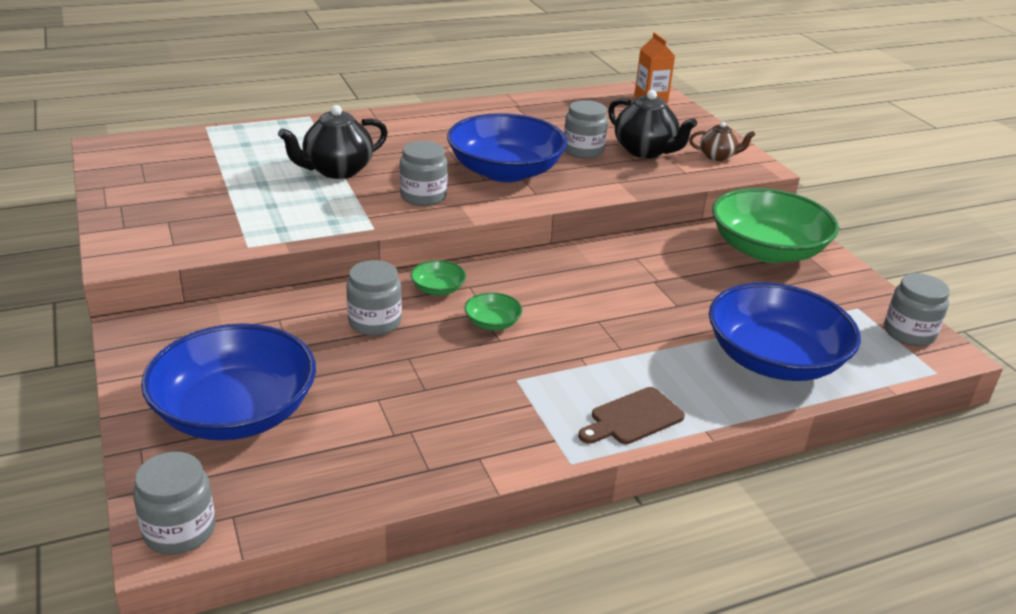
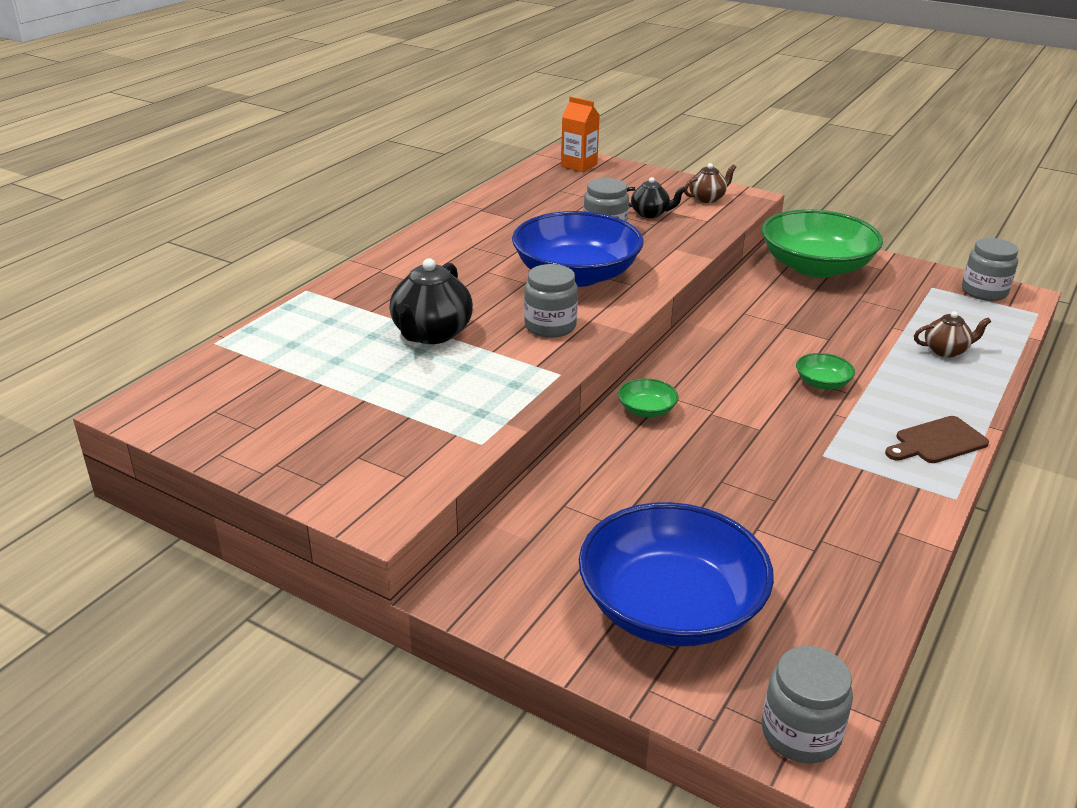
camera: 35 degrees left, 0 degrees up
grey jar [346,260,402,336] -> none
green bowl [464,292,522,330] -> green bowl moved to [796,353,855,389]
brown cutting board [579,387,685,444] -> brown cutting board turned 45 degrees clockwise [885,416,989,463]
black teapot [608,90,697,158] -> black teapot [627,177,686,218], size x0.58
blue bowl [709,282,861,381] -> brown teapot [914,311,991,357]

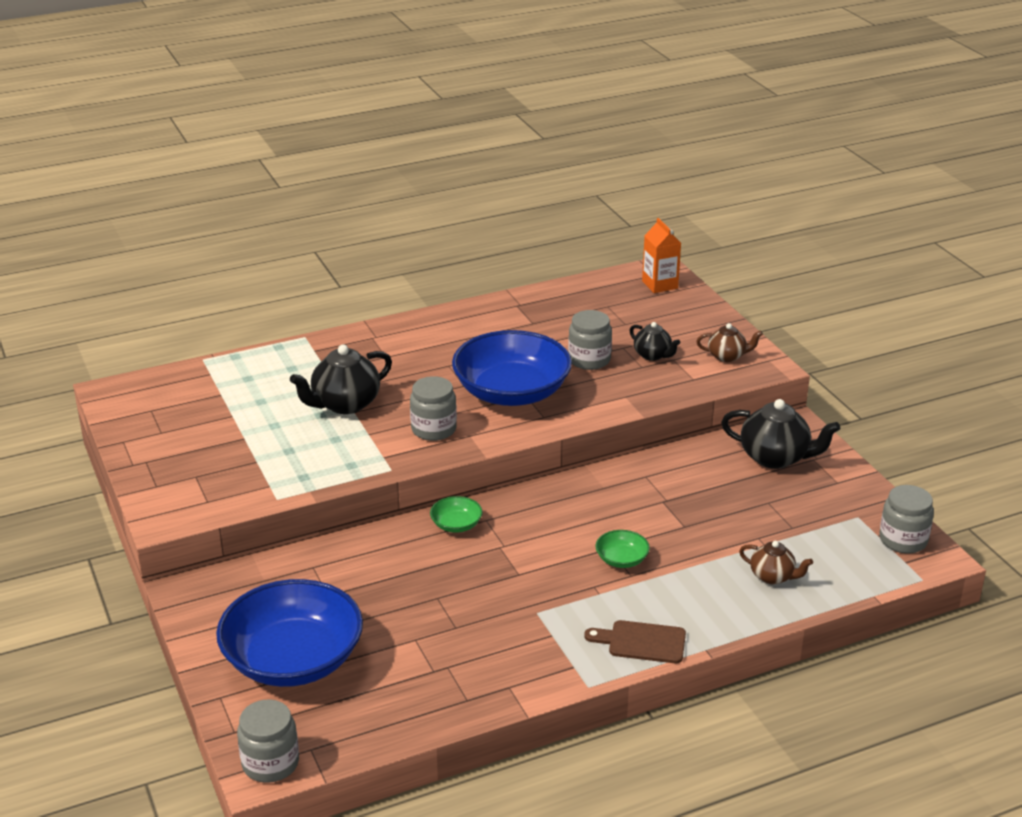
camera: 35 degrees right, 0 degrees up
green bowl [762,209,883,278] -> black teapot [721,399,840,469]

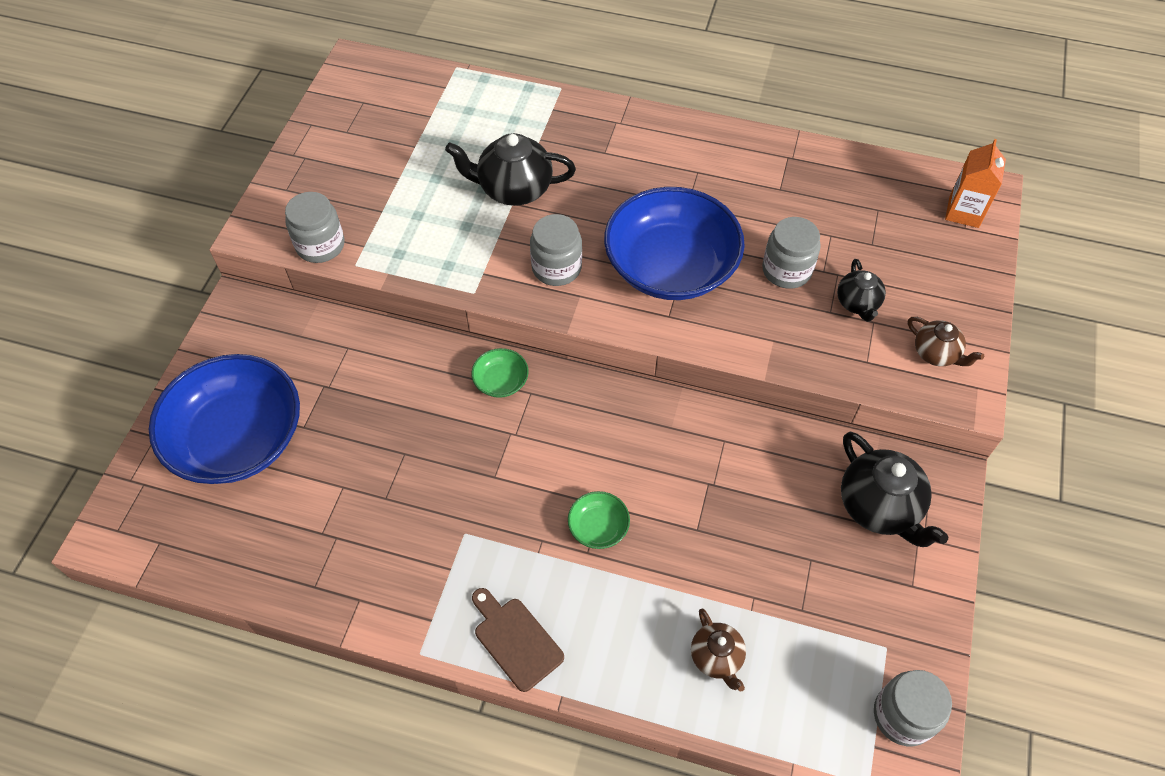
camera: 40 degrees right, 25 degrees up
grey jar [237,699,299,783] -> grey jar moved to [285,192,344,263]

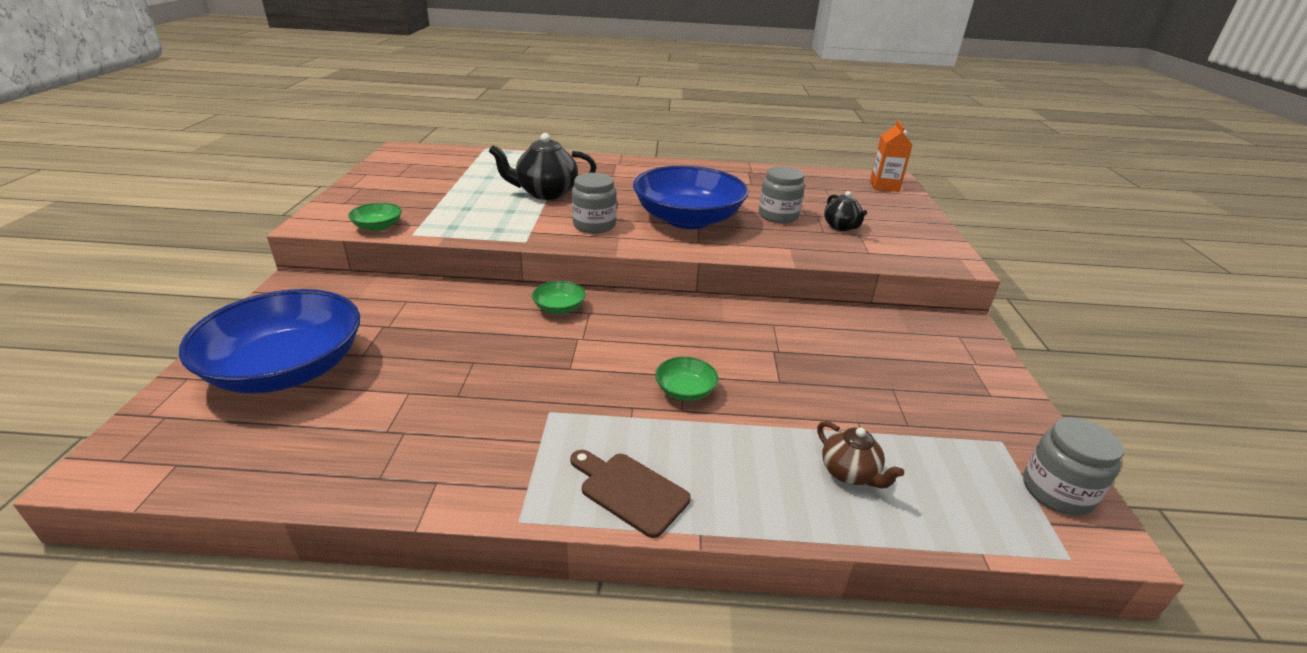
camera: 15 degrees left, 25 degrees down
grey jar [285,192,344,263] -> green bowl [348,203,402,231]
black teapot [841,432,949,547] -> none
brown teapot [908,317,984,366] -> none

